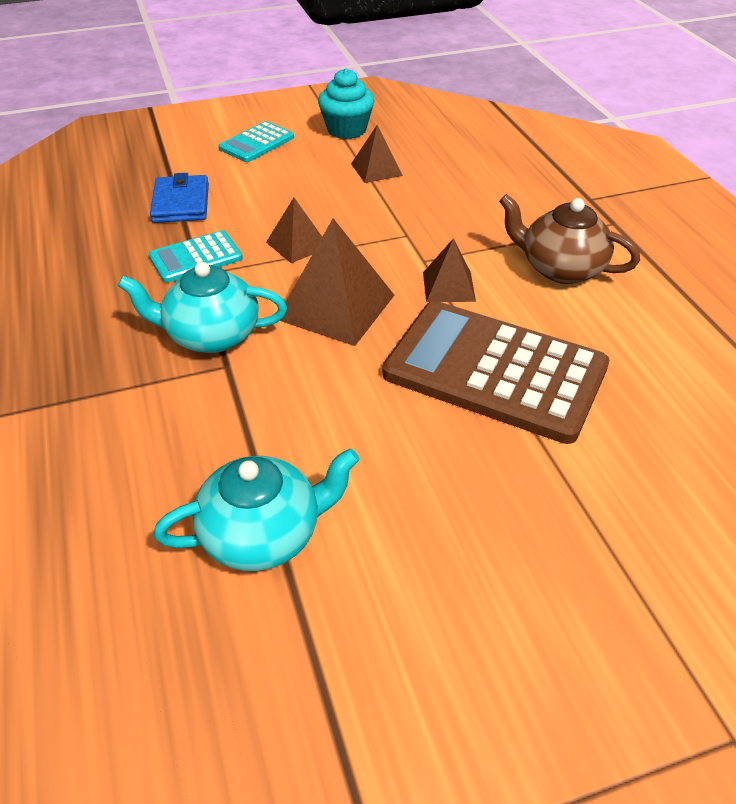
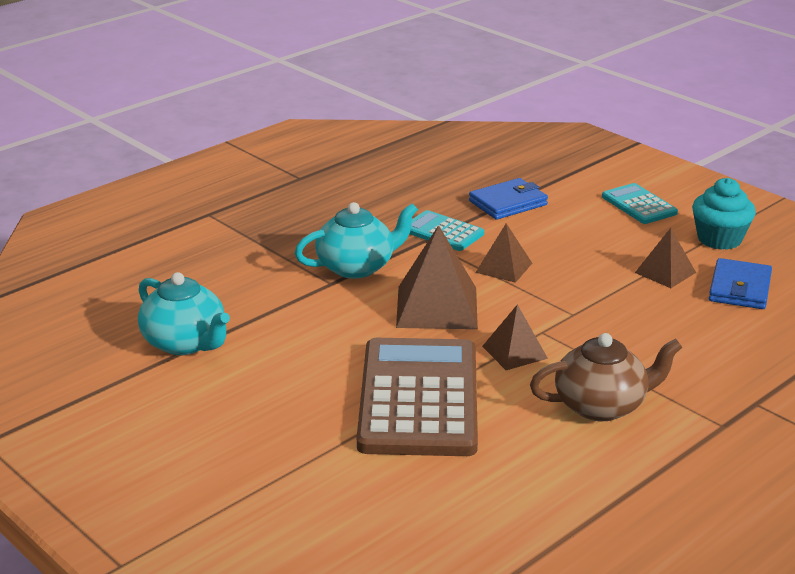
camera: 65 degrees right, 15 degrees down
turquoise teapot [118,262,287,353] -> turquoise teapot turned 90 degrees clockwise [295,202,418,279]
turquoise calculator [219,121,294,162] -> turquoise calculator turned 45 degrees clockwise [602,183,678,224]
brown teapot [499,194,640,284] -> brown teapot turned 75 degrees clockwise [530,333,682,421]
none -> blue wallet [709,258,772,309]

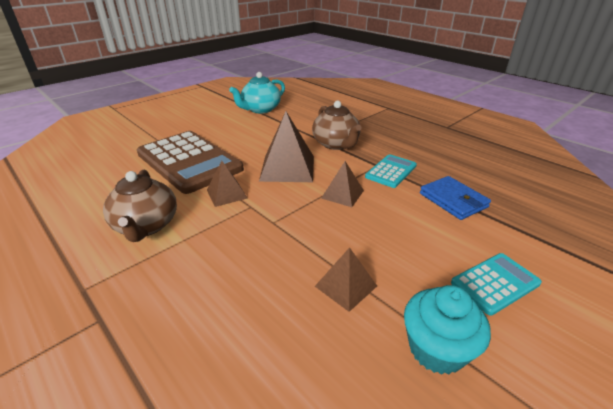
camera: 90 degrees right, 5 degrees up
turquoise teapot [295,202,418,279] -> brown teapot [312,101,361,150]
brown calculator [357,338,478,456] -> brown calculator turned 45 degrees clockwise [137,131,244,194]
blue wallet [709,258,772,309] -> none

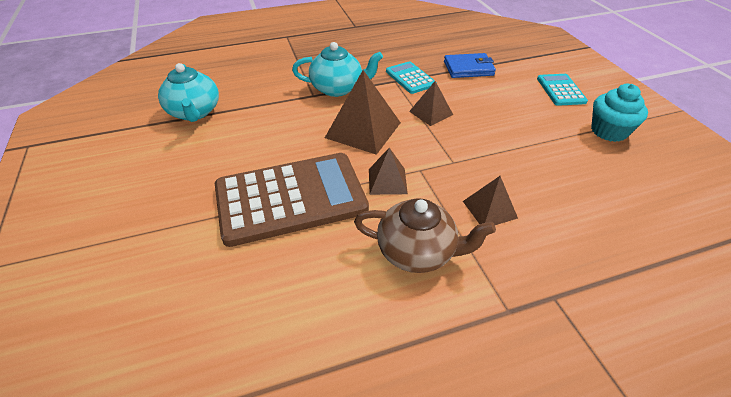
camera: 65 degrees left, 10 degrees up
brown teapot [312,101,361,150] -> turquoise teapot [292,42,383,97]
brown pyramid [315,247,377,312] -> brown pyramid moved to [463,176,518,225]

